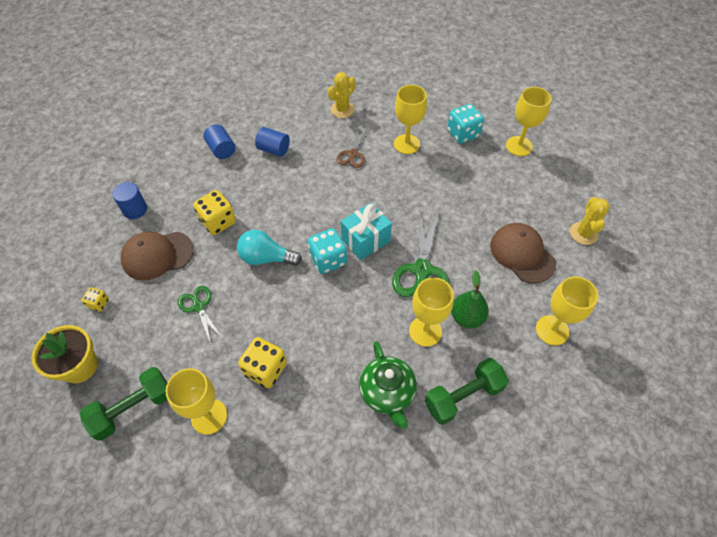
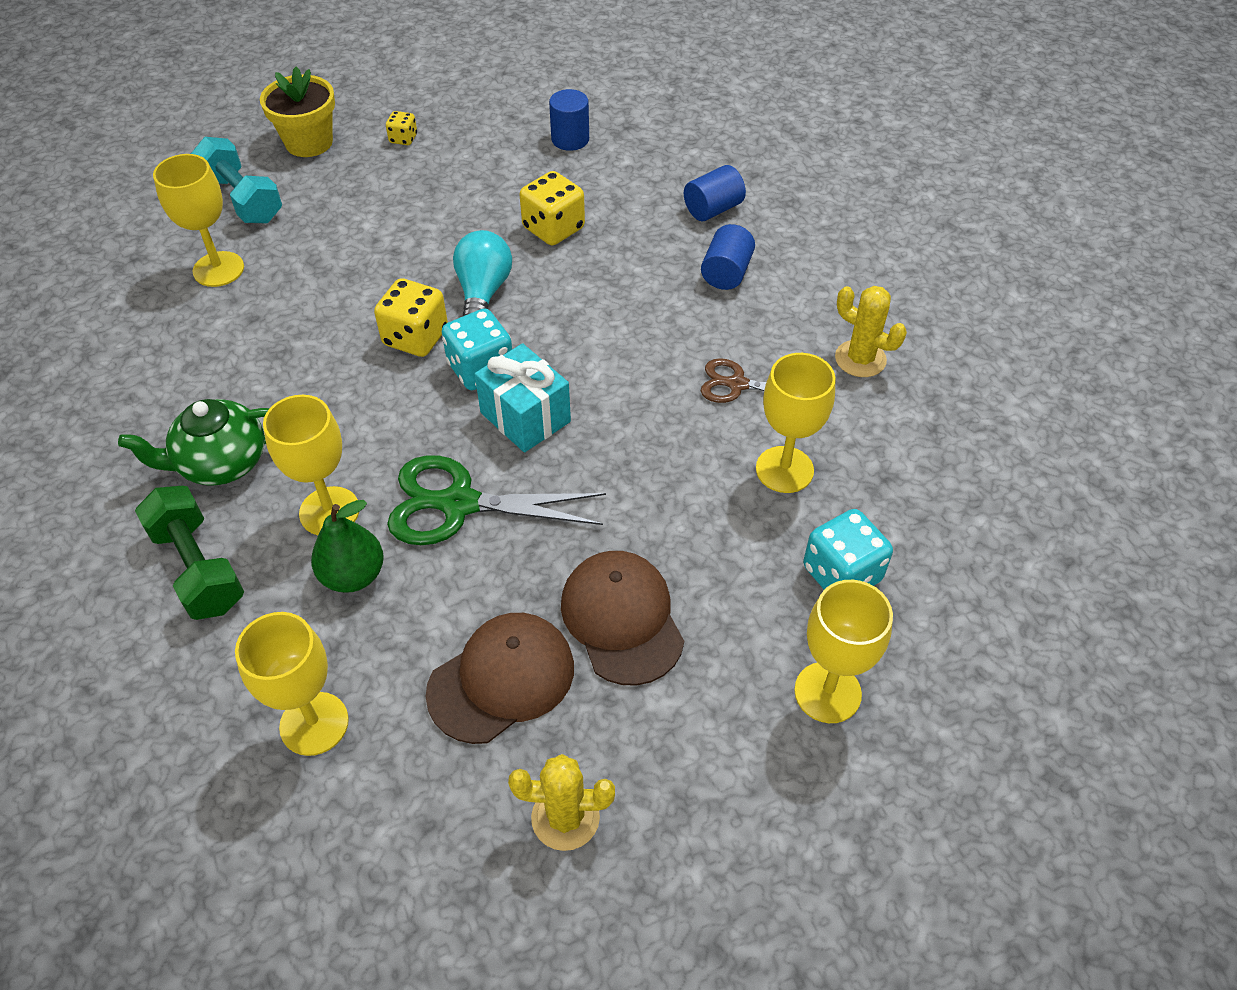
camera: 85 degrees right, 5 degrees down
green dumbbell [80,367,167,441] -> turquoise dumbbell [191,137,282,223]
brown cap [121,232,194,280] -> brown cap moved to [561,551,684,686]
green scissors [178,286,223,344] -> none
yellow dice [238,337,287,388] -> yellow dice moved to [374,278,448,357]

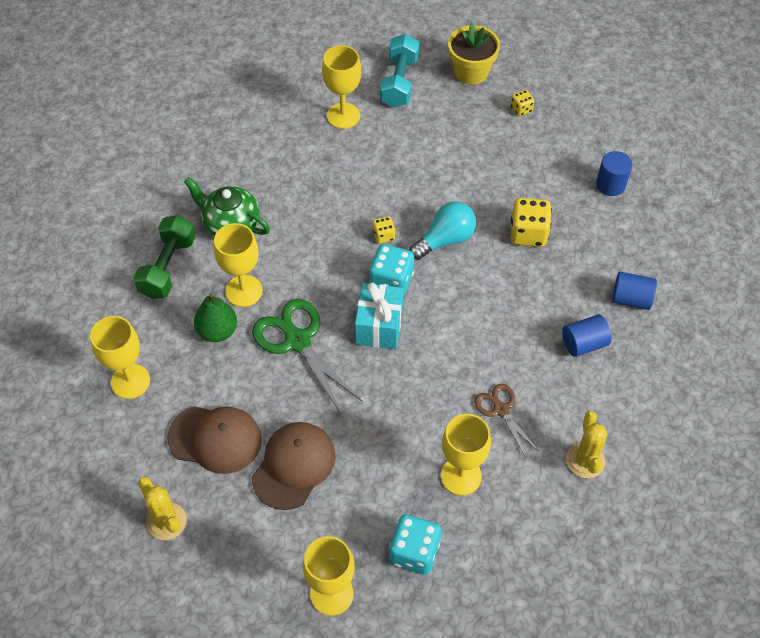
camera: 50 degrees right, 5 degrees up
yellow dice [374,278,448,357] -> yellow dice [372,216,396,244], size x0.53

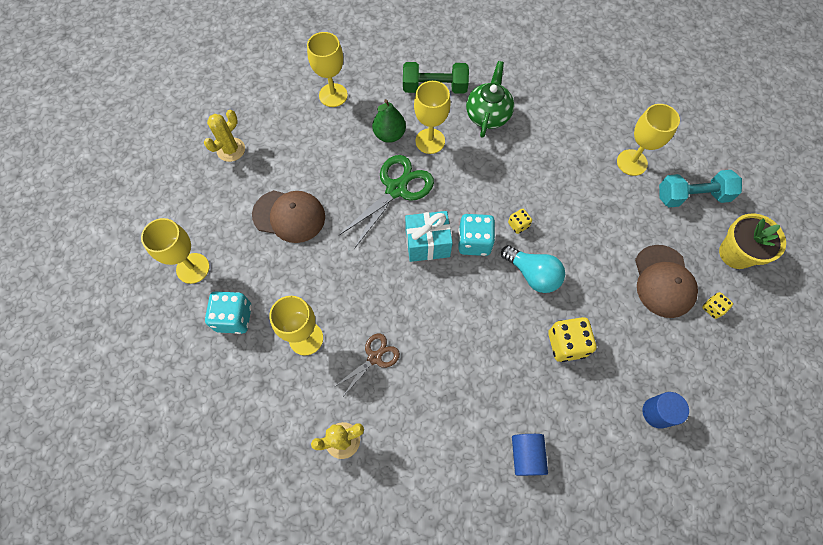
camera: 75 degrees right, 10 degrees up
brown cap [167,406,262,474] -> brown cap moved to [635,245,698,318]
blue cylinder [562,315,612,357] -> none

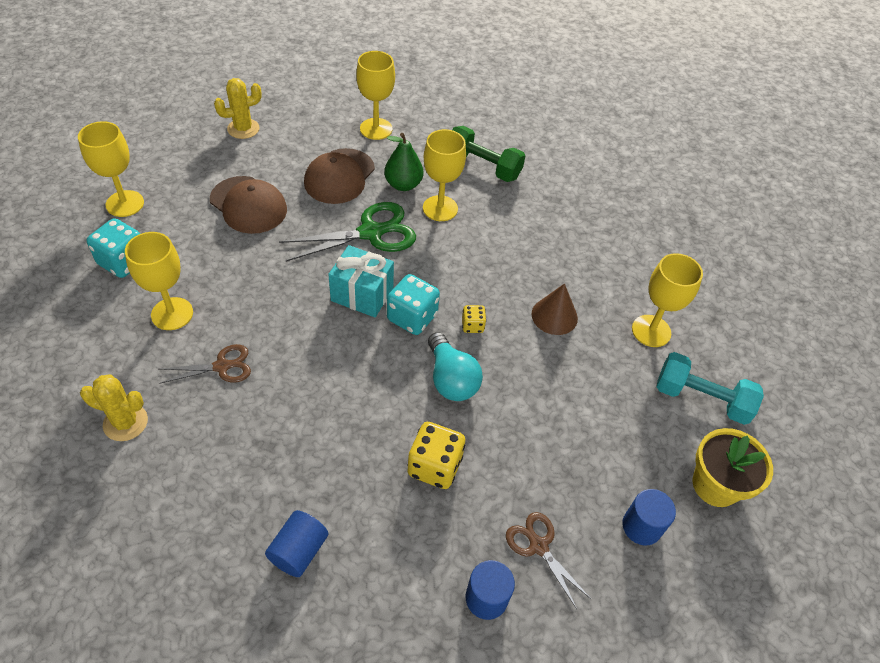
camera: 25 degrees right, 15 degrees down
green teapot [466,61,514,138] -> none
brown cap [635,245,698,318] -> brown cap moved to [304,148,375,204]
yellow dice [702,292,733,319] -> blue cylinder [622,489,676,545]
none -> brown scissors [506,512,591,609]
none -> brown cone [531,283,578,335]

